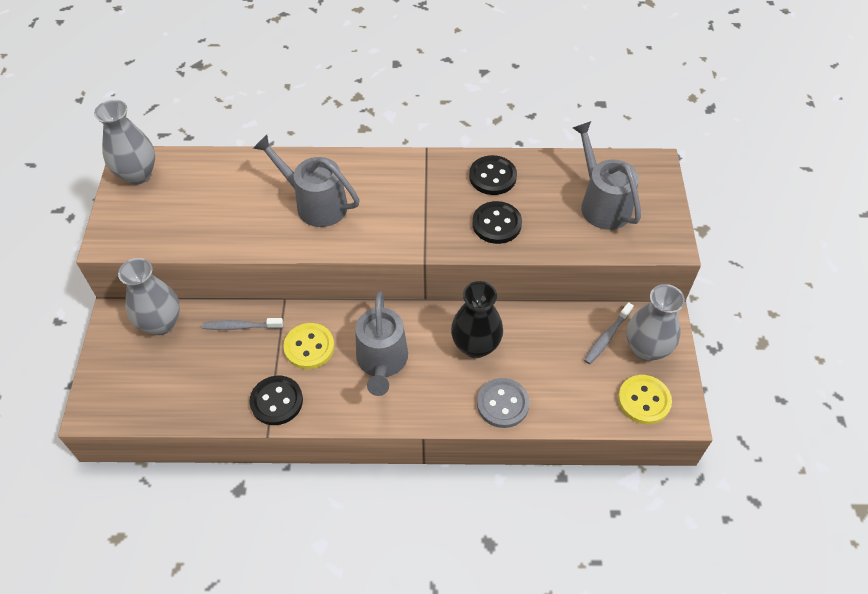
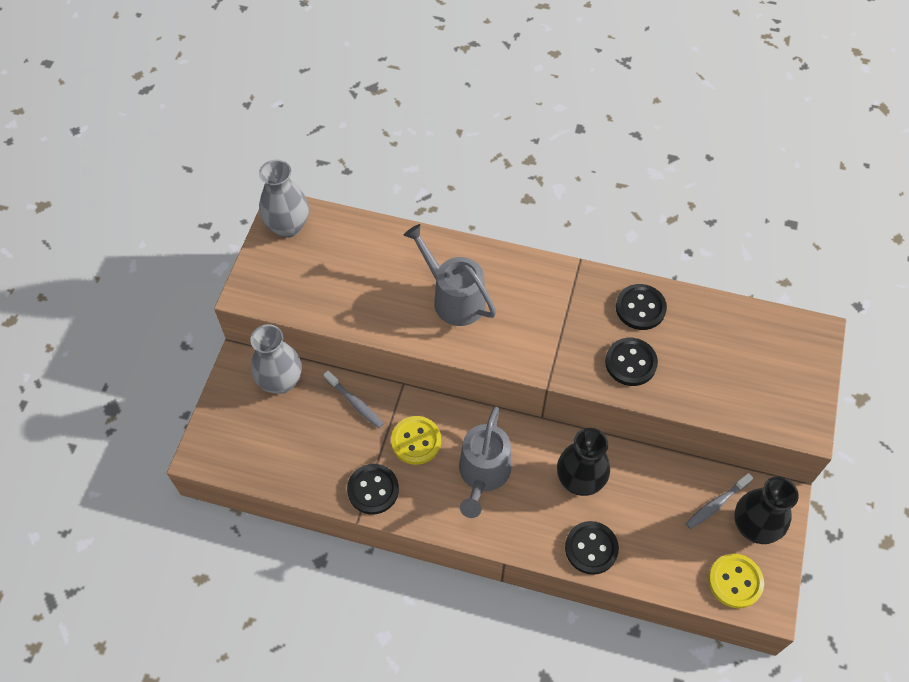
camera: 15 degrees right, 5 degrees up
grey toothbrush [202,318,283,330] -> grey toothbrush turned 150 degrees counterclockwise [324,371,384,428]
grey button [477,378,530,428] -> black button [565,521,619,575]
grey watering can [573,121,641,230] -> none
grey vase [627,284,685,361] -> black vase [734,477,799,544]

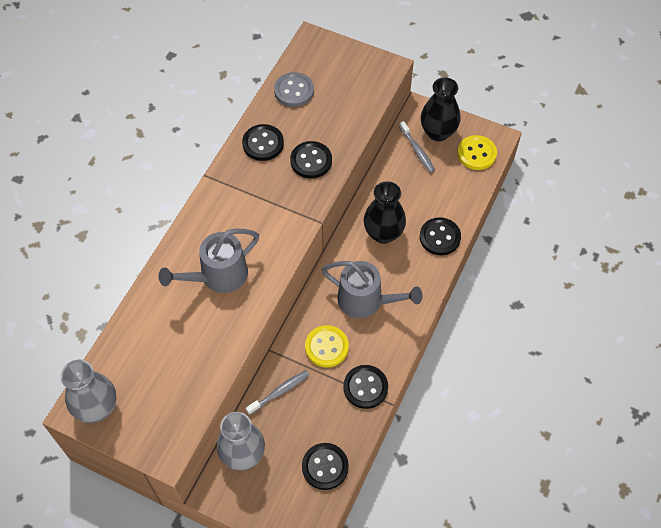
camera: 80 degrees left, 0 degrees up
none -> grey button [274,72,314,107]
none -> black button [302,443,349,490]

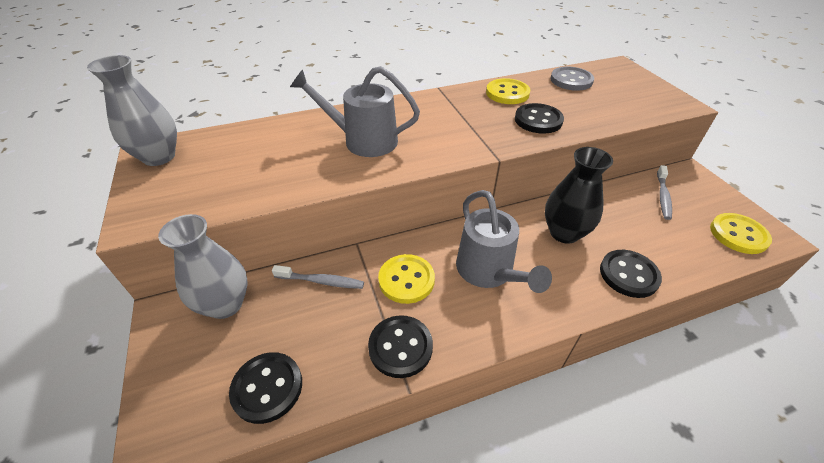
camera: 45 degrees right, 15 degrees down
black button [242,124,284,161] -> yellow button [486,78,530,104]
black vase [421,77,461,141] -> none

